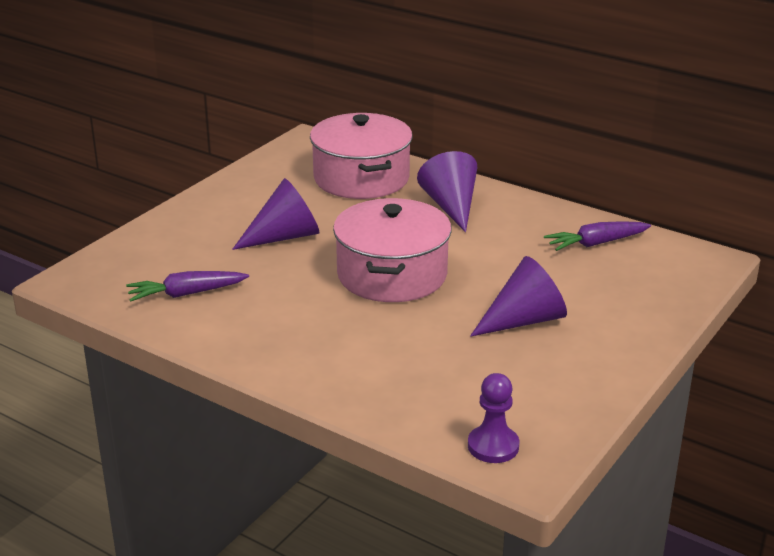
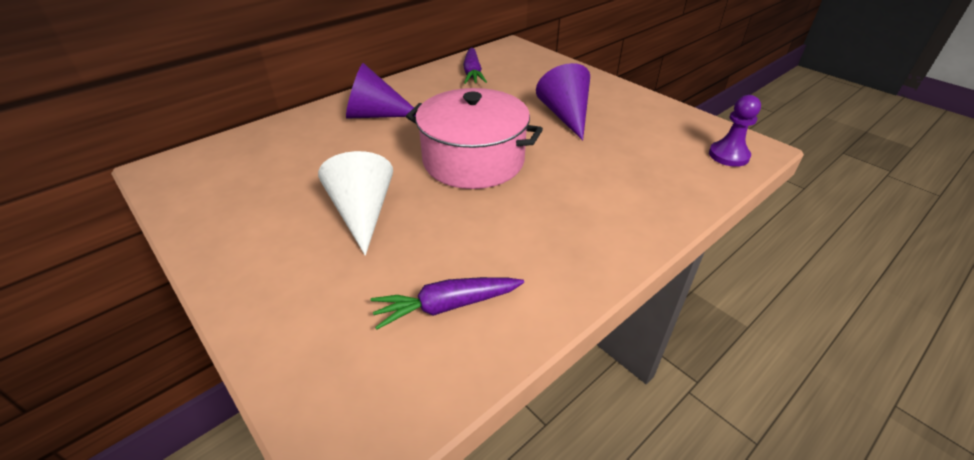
camera: 75 degrees left, 10 degrees up
purple carrot [126,271,249,302] -> purple carrot turned 75 degrees clockwise [371,277,524,330]
purple cone [232,178,319,250] -> white cone [318,151,393,256]
pink pot [310,113,413,199] -> none

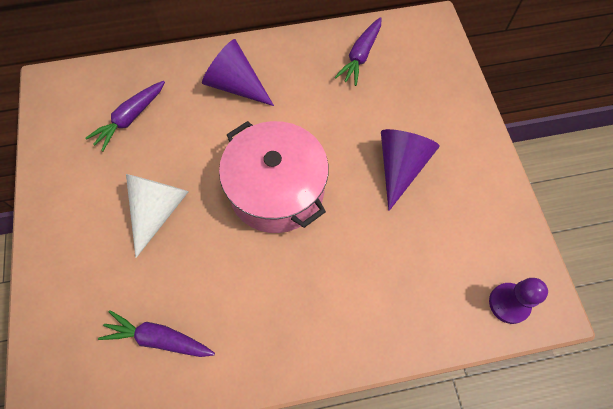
camera: 30 degrees right, 25 degrees up
none -> purple carrot [86,81,165,151]

